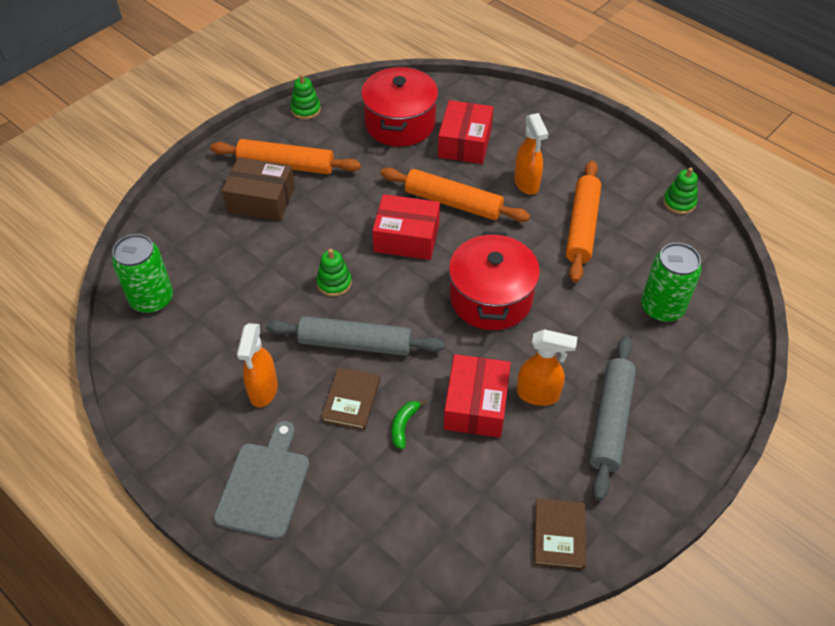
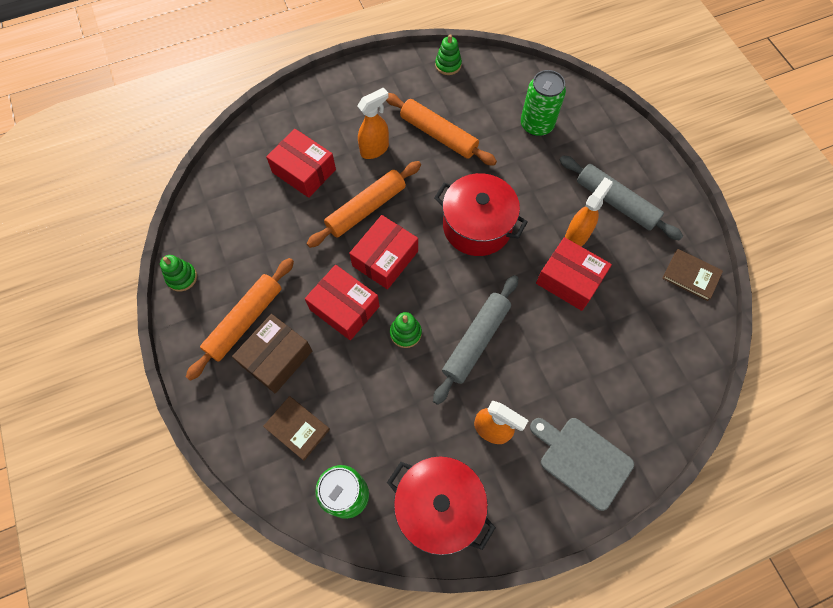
camera: 65 degrees left, 15 degrees up
brown book [321,367,380,430] -> brown book moved to [263,396,330,461]
red pot [361,66,438,147] -> red pot moved to [387,456,496,555]
green banana [391,400,427,449] -> none
orange spray bottle [514,113,548,195] -> orange spray bottle turned 45 degrees counterclockwise [357,87,389,159]
none -> red box [305,265,380,340]

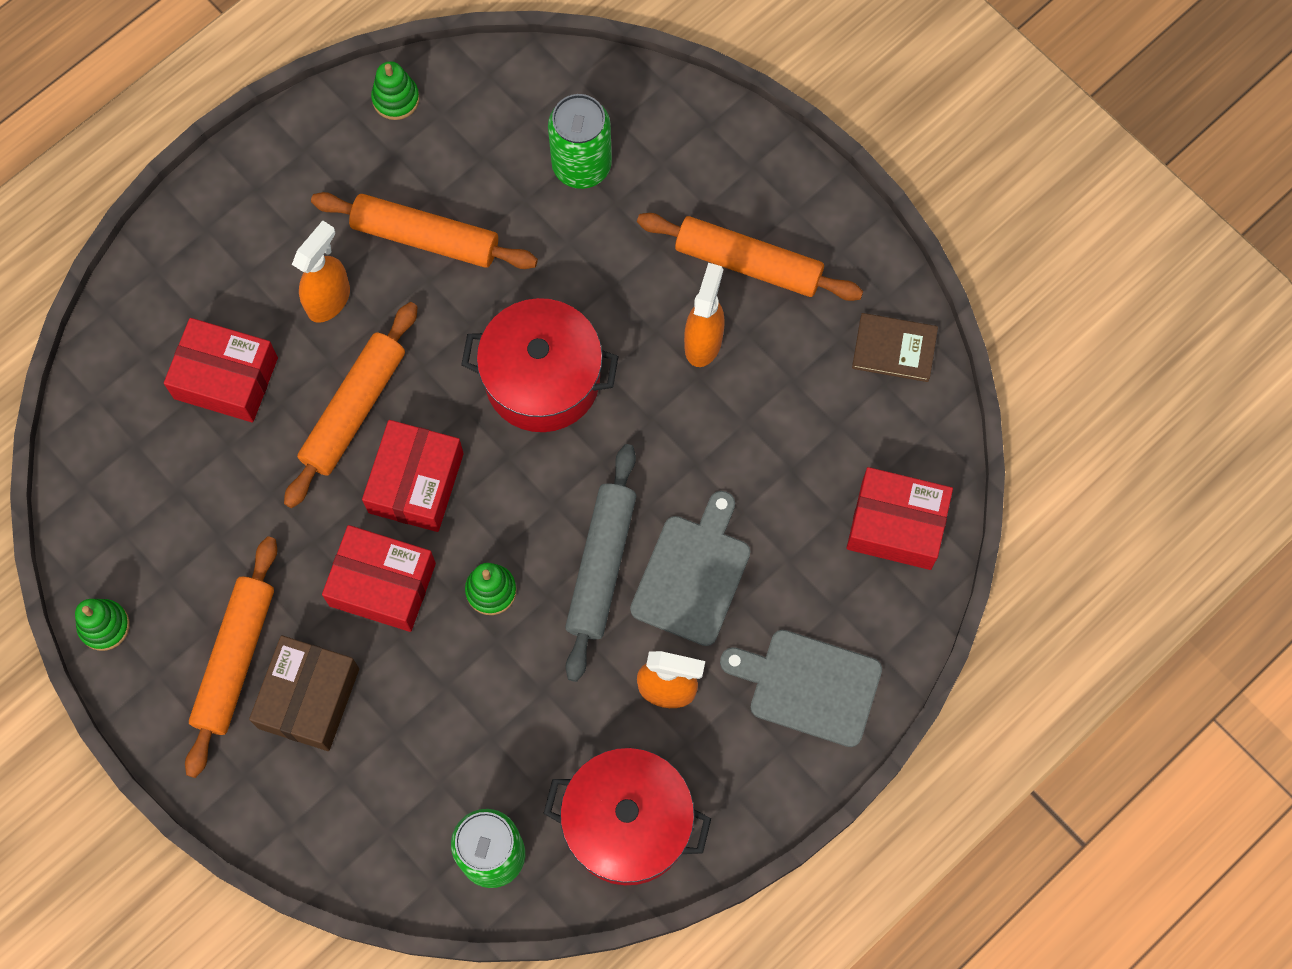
camera: 20 degrees left, 5 degrees up
brown book [263,396,330,461] -> none
red box [536,237,612,311] -> red box moved to [847,467,953,570]
grey rolling pin [559,155,683,241] -> orange rolling pin [637,213,863,301]
none -> grey cutting board [630,491,751,646]

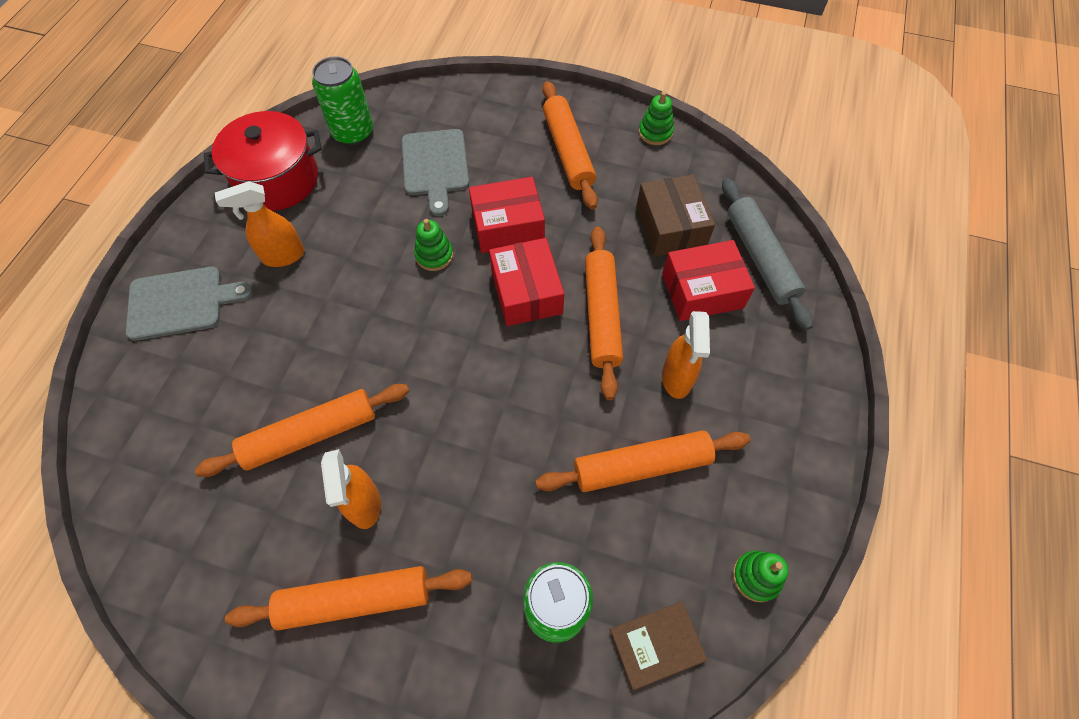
camera: 150 degrees right, 10 degrees down
brown box [249,636,359,751] -> brown box moved to [636,174,715,257]
red pot [461,298,619,432] -> none
grey rolling pin [565,444,636,682] -> grey rolling pin moved to [722,178,813,330]
grey cutting board [630,491,751,646] -> grey cutting board moved to [402,129,469,216]
red box [847,467,953,570] -> none
brown book [852,313,938,382] -> brown book moved to [610,601,707,690]
none -> orange rolling pin [195,384,410,477]

